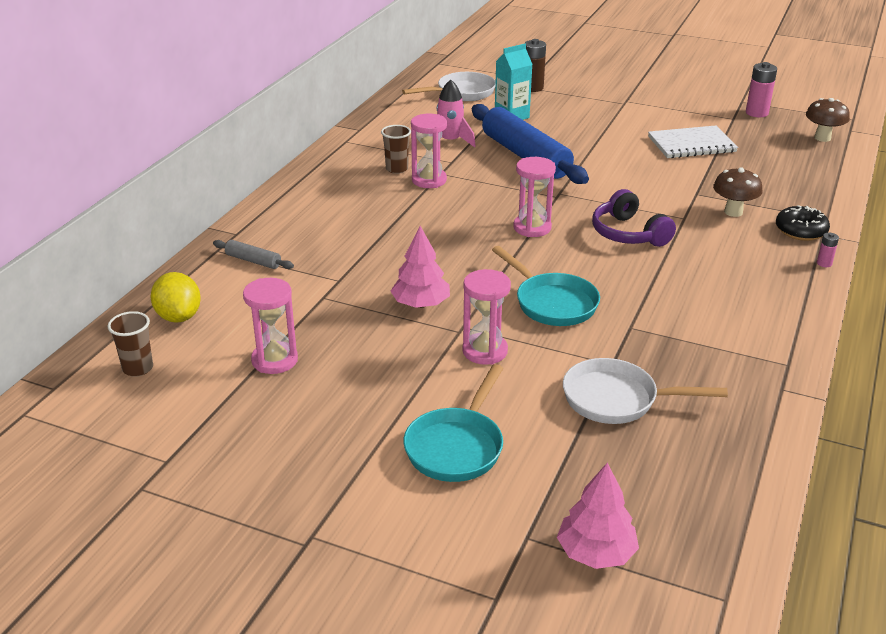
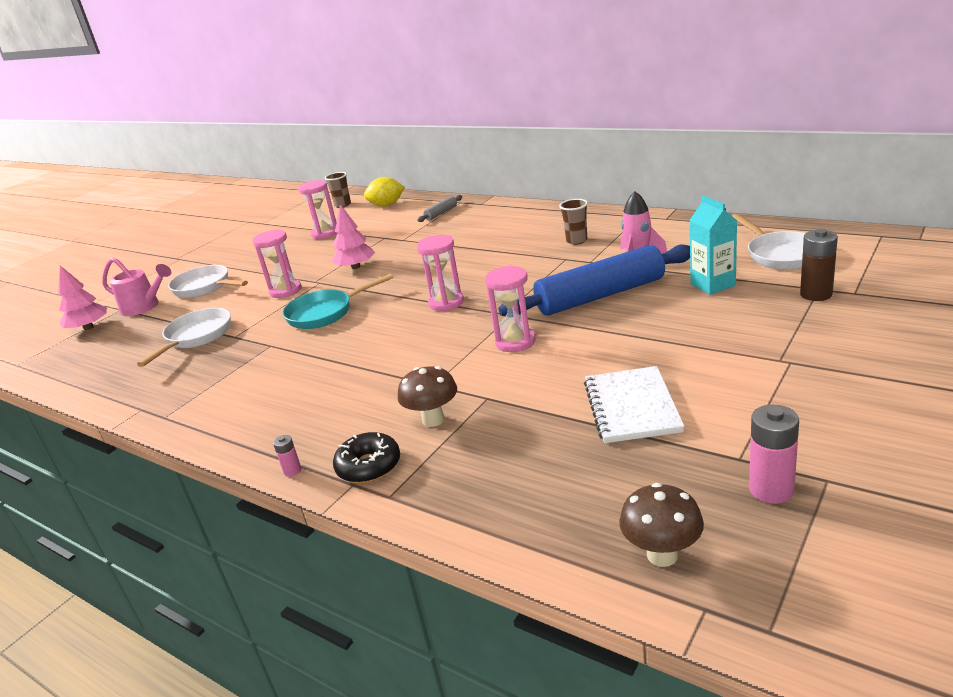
camera: 105 degrees right, 5 degrees down
turquoise pan [404,364,503,482] -> white pan [168,265,248,298]
pink hourglass [411,114,447,188] -> pink hourglass moved to [485,266,536,352]
purple headphones [592,189,676,247] -> none
none -> pink watering can [102,257,171,316]

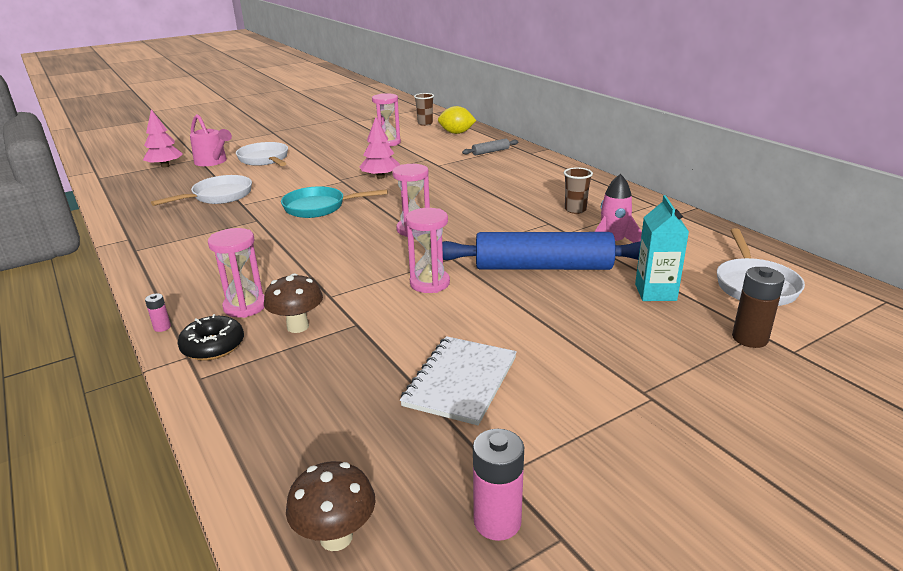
camera: 20 degrees right, 0 degrees up
pink hourglass [253,229,302,298] -> pink hourglass moved to [208,228,265,318]

